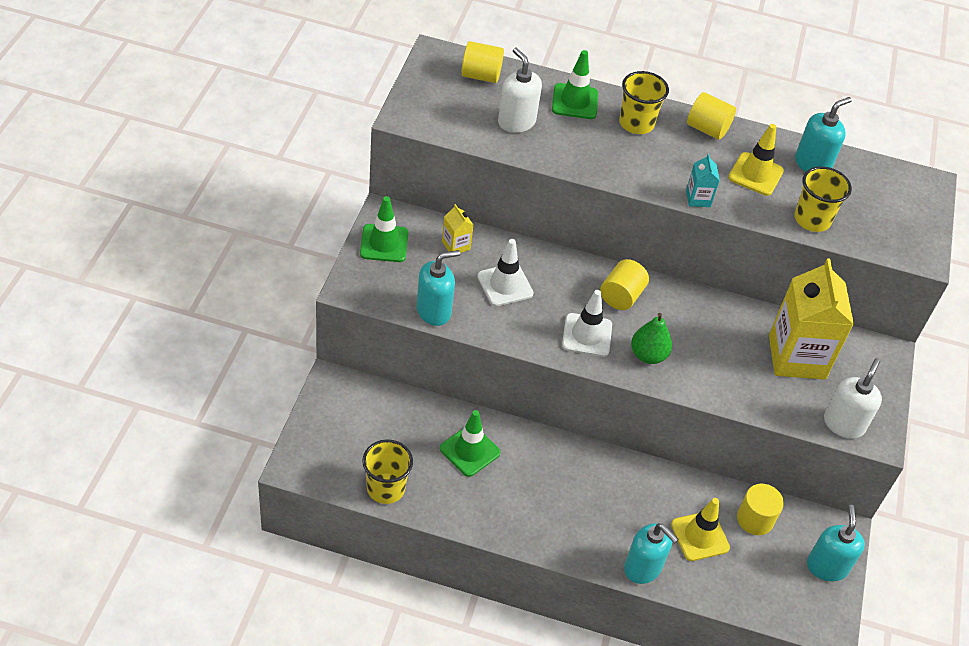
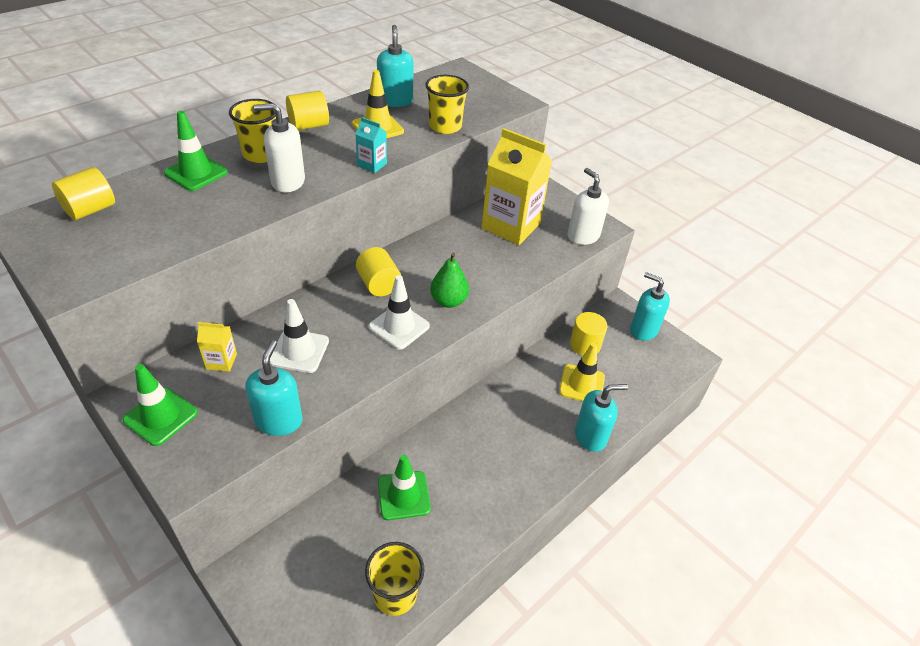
camera: 55 degrees left, 5 degrees down
white soap dispenser [498,48,542,133] -> white soap dispenser moved to [254,103,305,192]

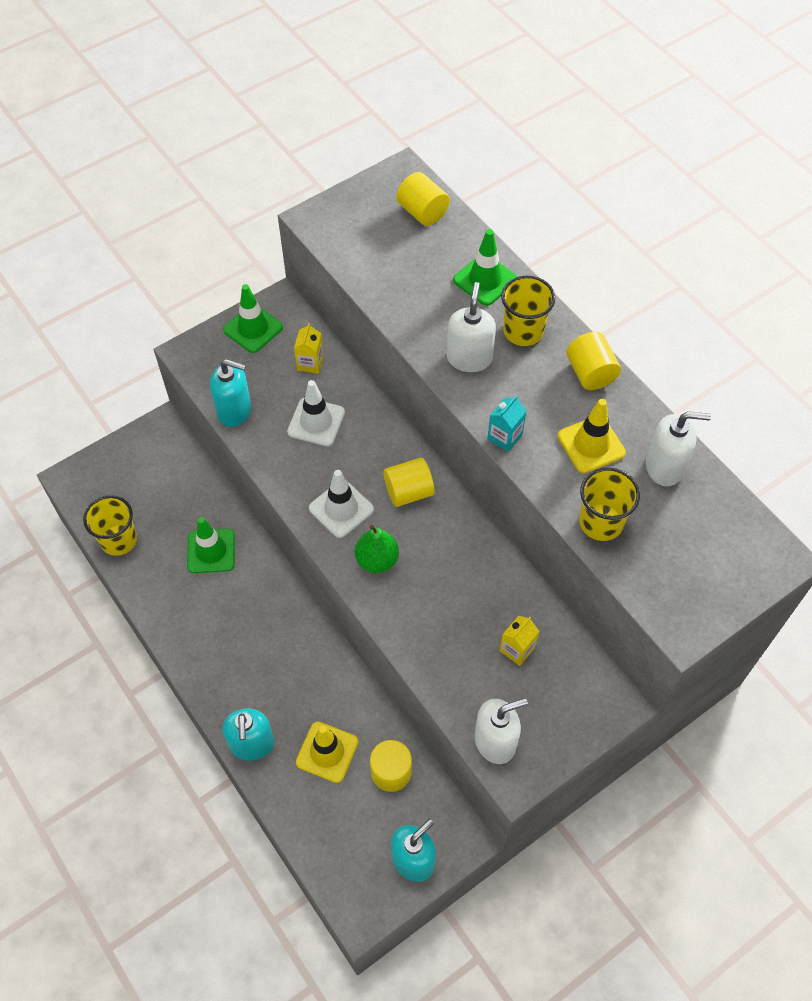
camera: 100 degrees right, 15 degrees up
turquoise soap dispenser [377,25,414,107] -> white soap dispenser [646,411,711,486]
yellow carton [481,128,552,245] -> yellow carton [500,616,539,666], size x0.43

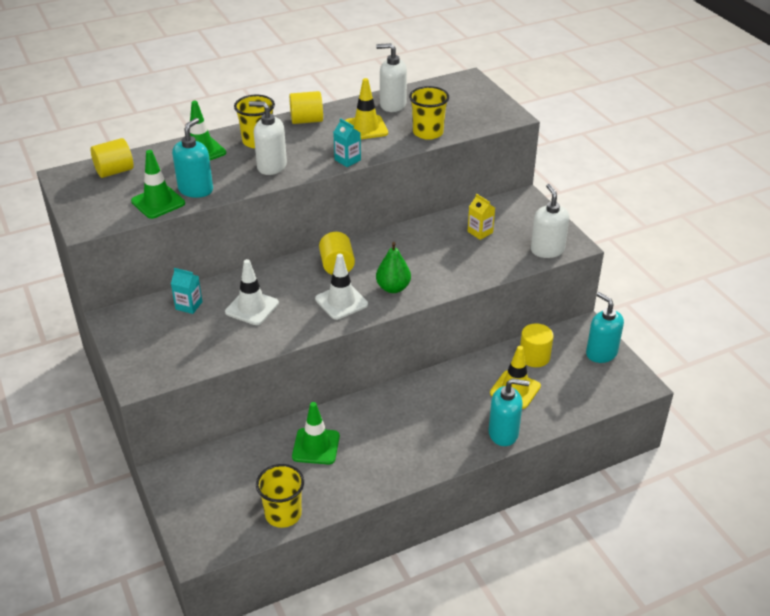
camera: 80 degrees left, 20 degrees down
turquoise soap dispenser [210,359,251,427] -> turquoise soap dispenser moved to [172,118,213,198]
green traffic cone [223,284,283,353] -> green traffic cone moved to [131,150,185,219]
yellow carton [294,323,324,374] -> turquoise carton [171,268,203,314]
white soap dispenser [646,411,711,486] -> white soap dispenser turned 90 degrees counterclockwise [376,43,407,112]

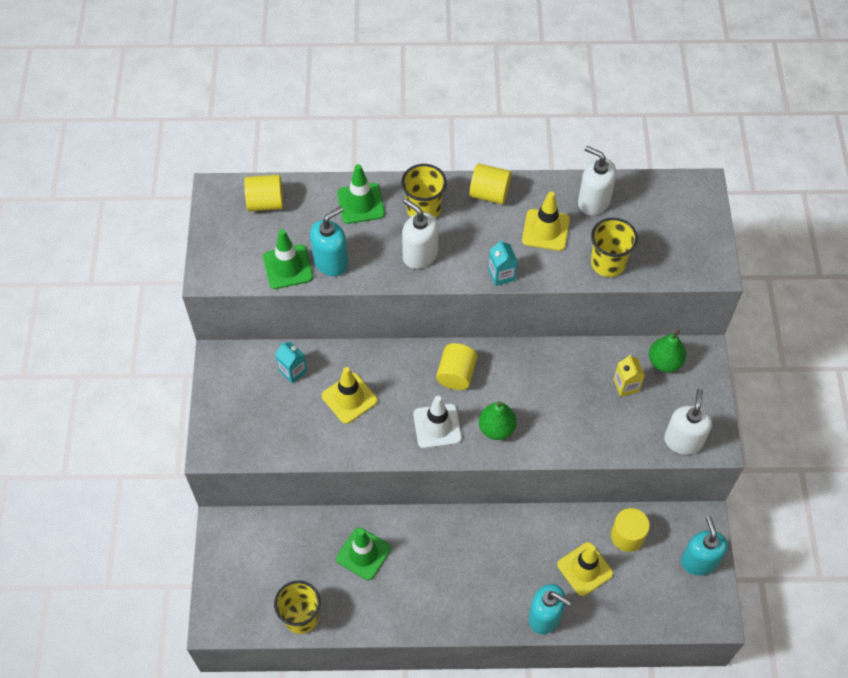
camera: 25 degrees right, 20 degrees up
white traffic cone [225,259,279,325] -> yellow traffic cone [322,367,378,424]
none -> green pear [649,330,686,372]

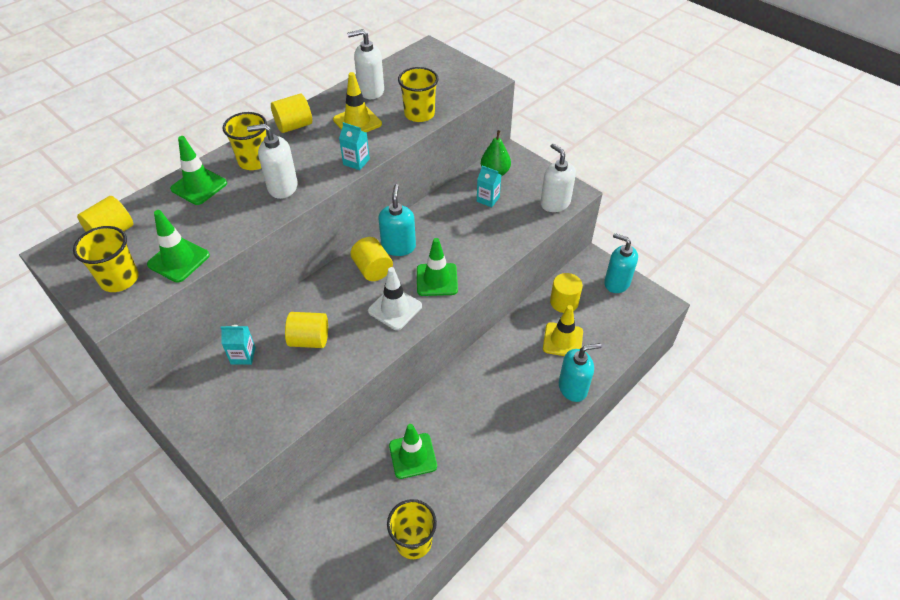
camera: 45 degrees left, 10 degrees down
turquoise soap dispenser [310,206,348,276] -> turquoise soap dispenser moved to [378,184,416,256]
yellow traffic cone [322,367,378,424] -> yellow cylinder [285,312,328,348]
green pear [479,402,517,440] -> green traffic cone [417,238,458,296]
yellow carton [613,354,645,397] -> turquoise carton [477,165,501,207]
none -> yellow cup [73,226,139,292]

